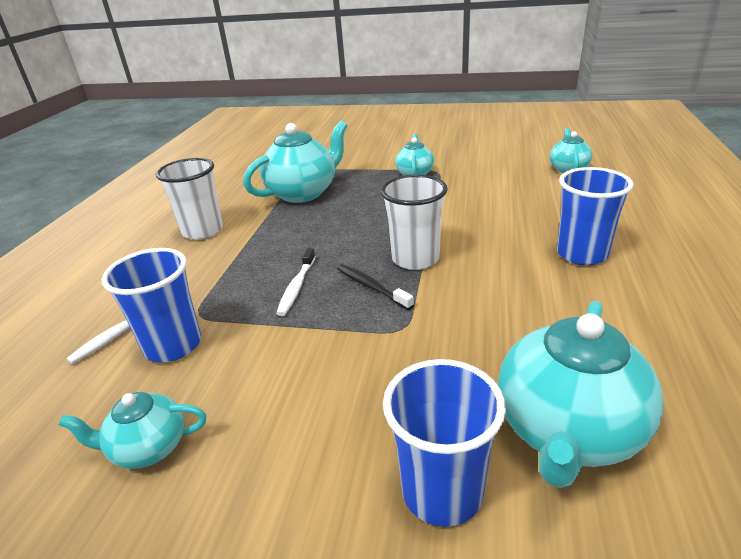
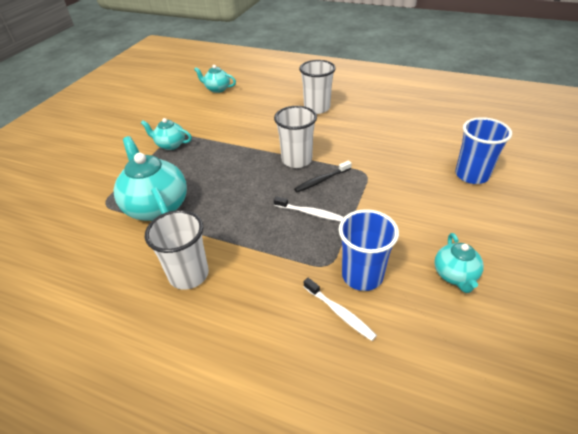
camera: 80 degrees left, 10 degrees up
turquoise teapot [498,301,664,488] -> none
blue cup [557,167,633,265] -> white cup [299,60,336,114]

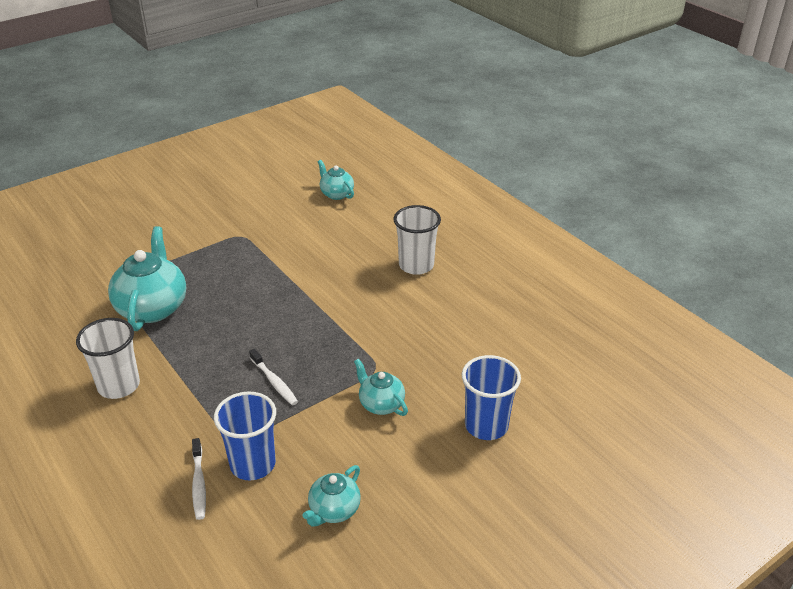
camera: 30 degrees right, 5 degrees down
turquoise teapot [141,118,192,150] -> turquoise teapot moved to [354,358,408,416]
white cup [274,106,317,168] -> none
black toothbrush [294,161,352,192] -> none

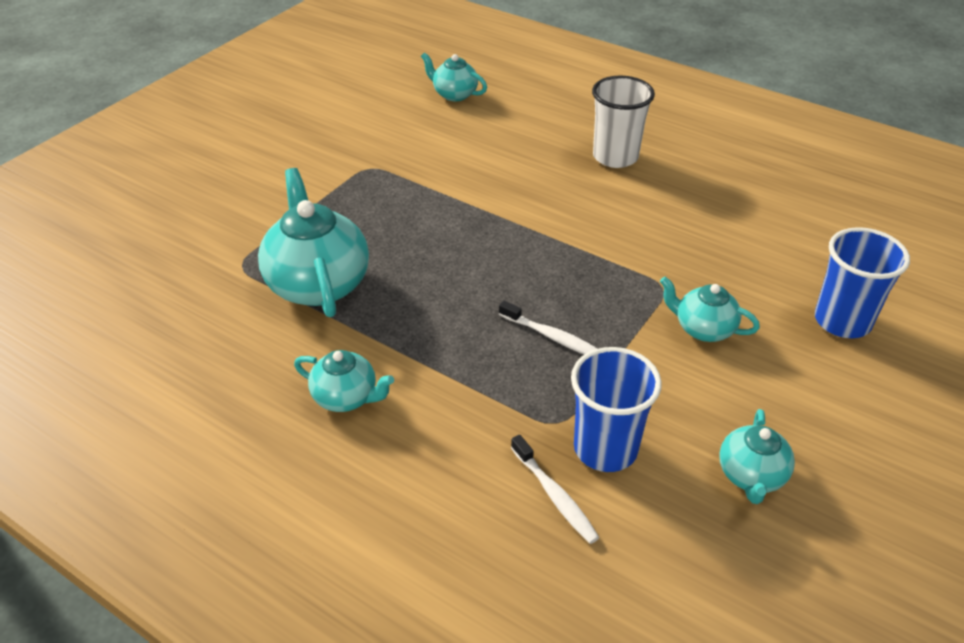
camera: 20 degrees left, 5 degrees up
white cup [76,318,140,399] -> turquoise teapot [294,350,394,412]

